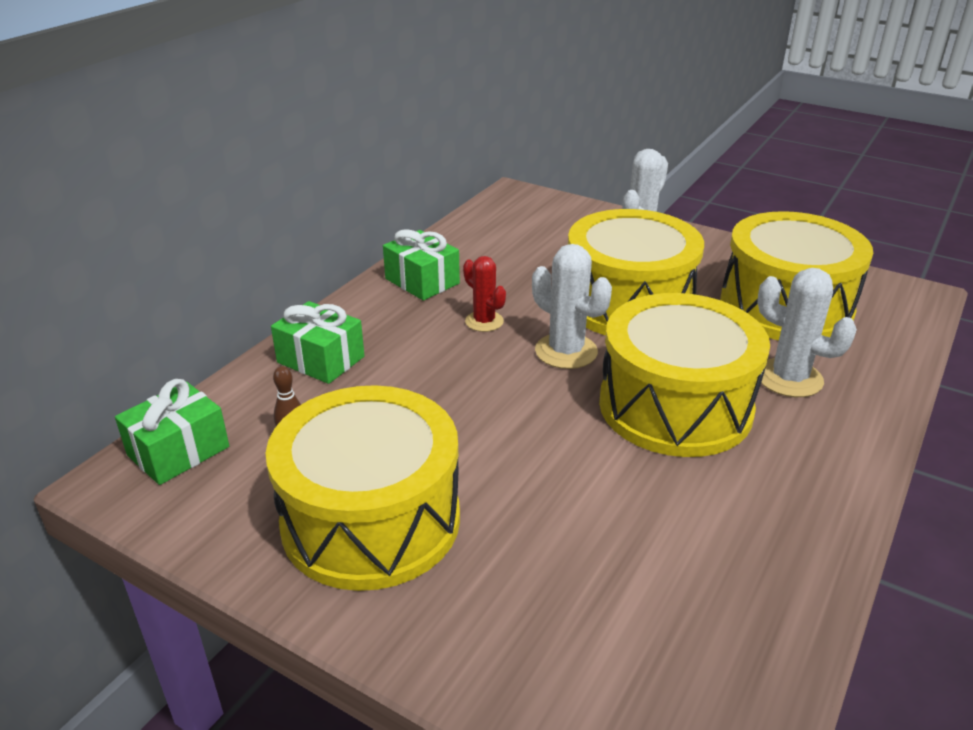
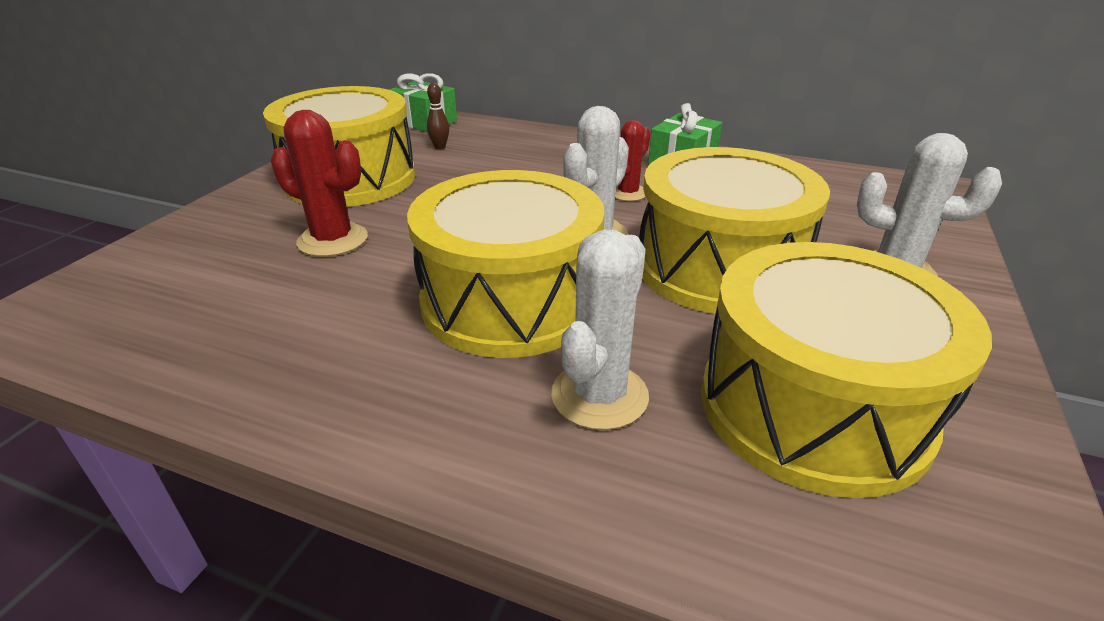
camera: 80 degrees right, 0 degrees up
green gift [271,301,365,384] -> none
none -> red cactus [271,110,368,257]

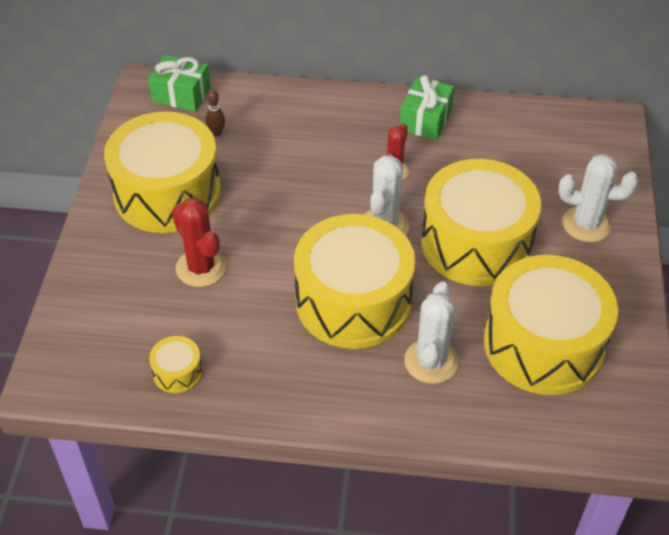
camera: 15 degrees left, 15 degrees up
red cactus [271,110,368,257] -> red cactus turned 45 degrees clockwise [172,197,227,287]
none -> yellow drum [149,336,203,393]

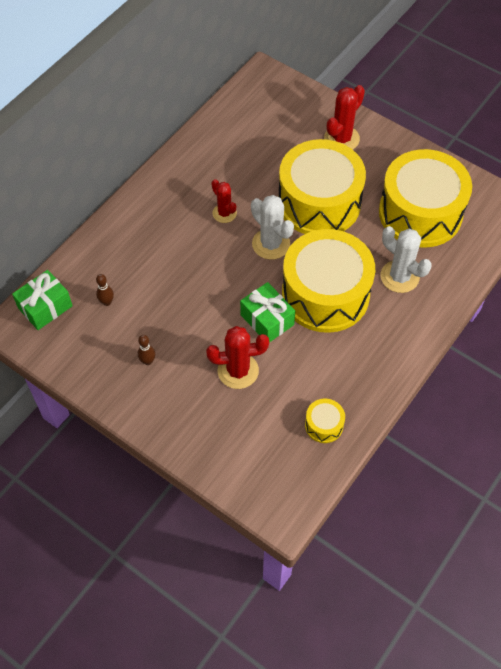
camera: 60 degrees left, 10 degrees up
yellow drum [104,111,221,233] -> brown bowling pin [138,335,155,365]
green gift [400,75,454,140] -> green gift moved to [240,282,295,343]
white cactus [559,154,638,242] -> red cactus [324,85,365,150]

